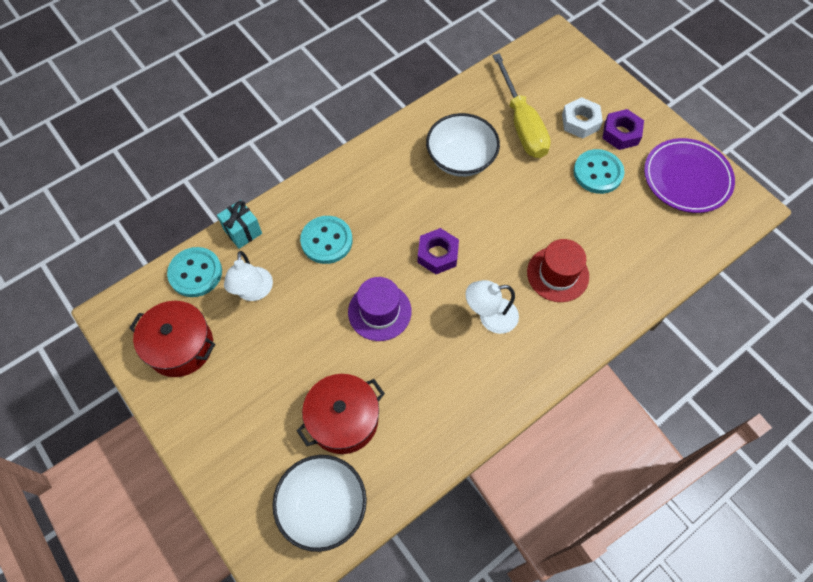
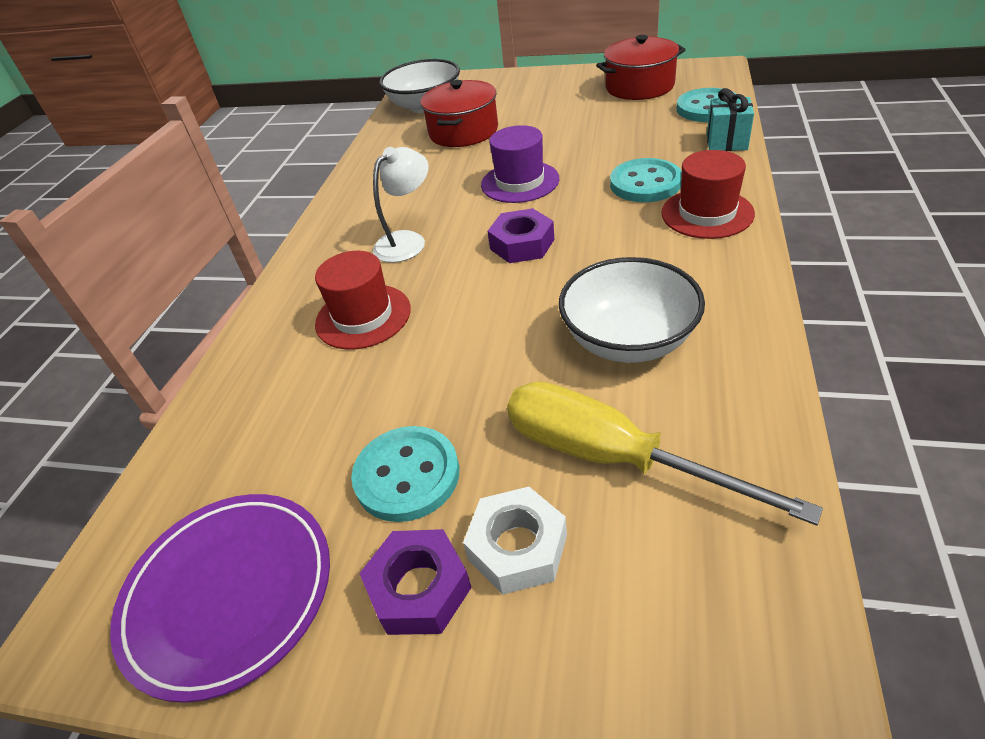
camera: 145 degrees right, 20 degrees down
white lamp [224,251,273,301] -> none
none -> red hat [661,150,755,239]

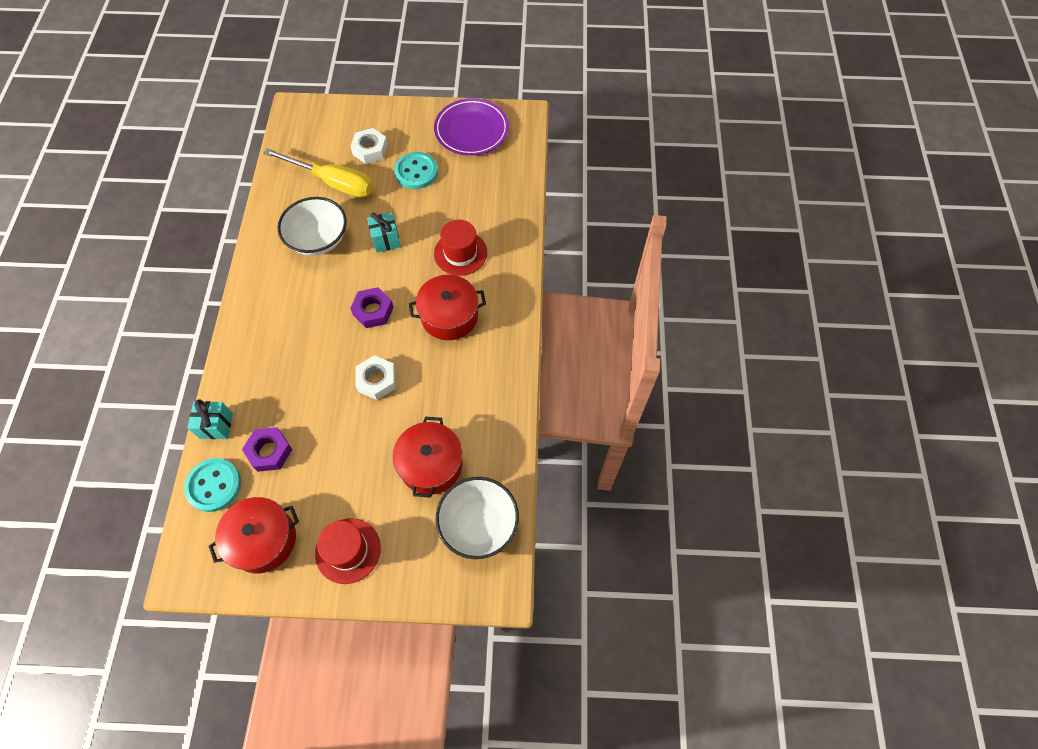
camera: 165 degrees right, 20 degrees up
purple nut [359,529,472,635] -> purple nut moved to [242,427,292,472]
white lamp [373,147,429,263] -> red pot [409,275,486,340]
purple hat [481,125,559,203] -> white nut [355,355,396,400]
turquoise button [610,158,682,202] -> none
red hat [661,150,755,239] -> red hat moved to [315,518,381,584]
none -> turquoise gift [367,212,401,253]

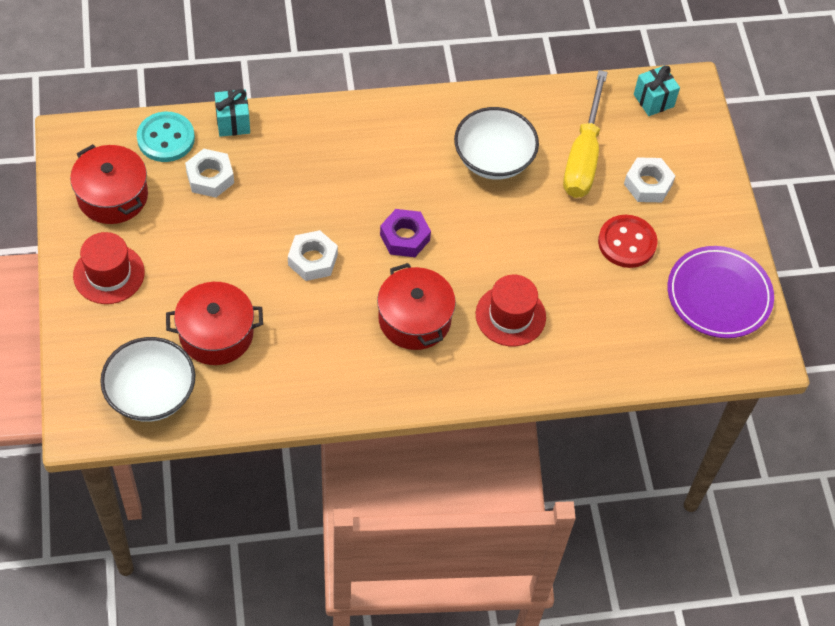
camera: 75 degrees right, 5 degrees down
purple nut [242,427,292,472] -> white nut [185,149,234,198]
turquoise gift [367,212,401,253] -> turquoise gift moved to [634,66,680,116]
turquoise button [394,152,438,189] -> red button [598,215,657,268]

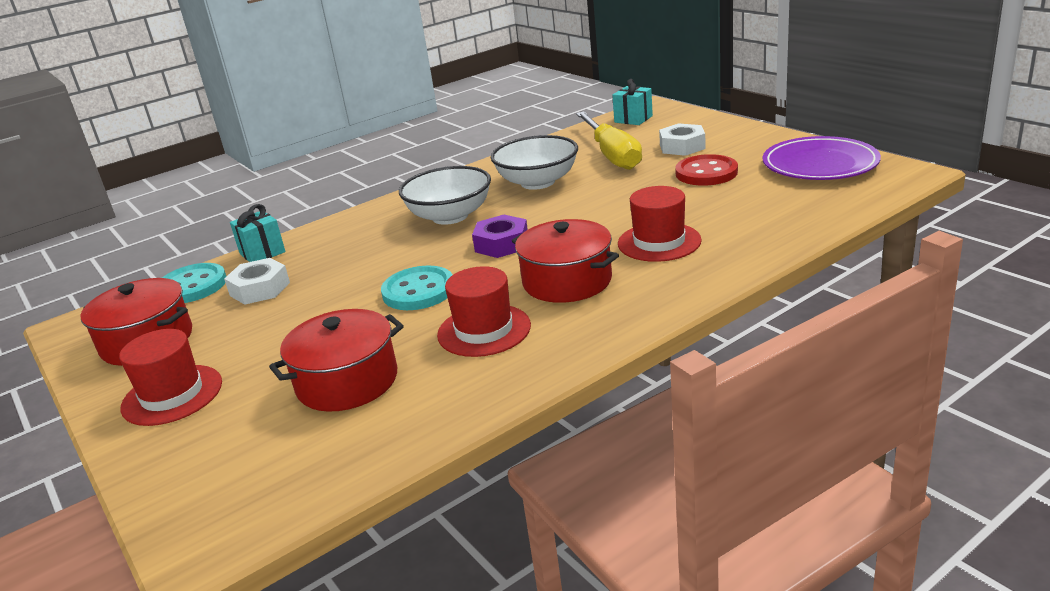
camera: 20 degrees left, 30 degrees down
white bowl [100,337,195,422] -> white bowl moved to [399,166,491,225]
white nut [288,230,338,281] -> turquoise button [381,266,453,310]
none -> red hat [437,266,531,357]

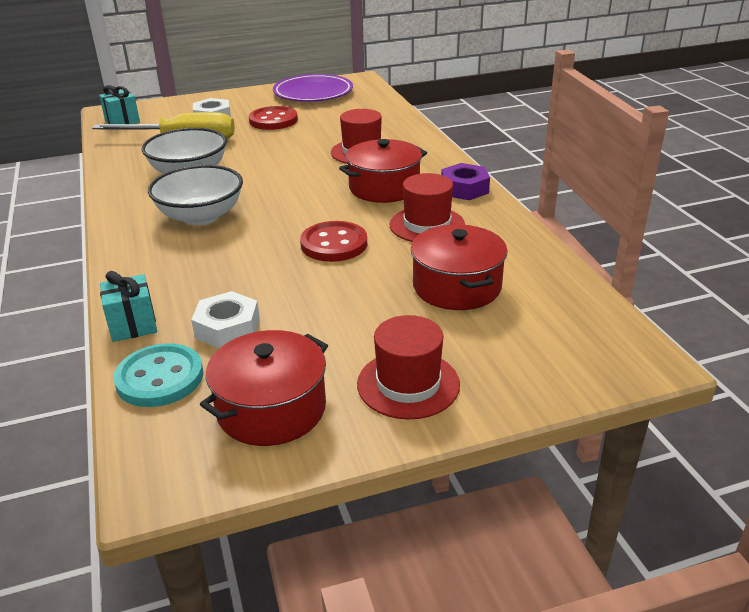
camera: 75 degrees left, 5 degrees up
turquoise button [381,266,453,310] -> red button [300,221,367,262]
purple nut [472,215,528,258] -> purple nut moved to [441,163,490,200]

